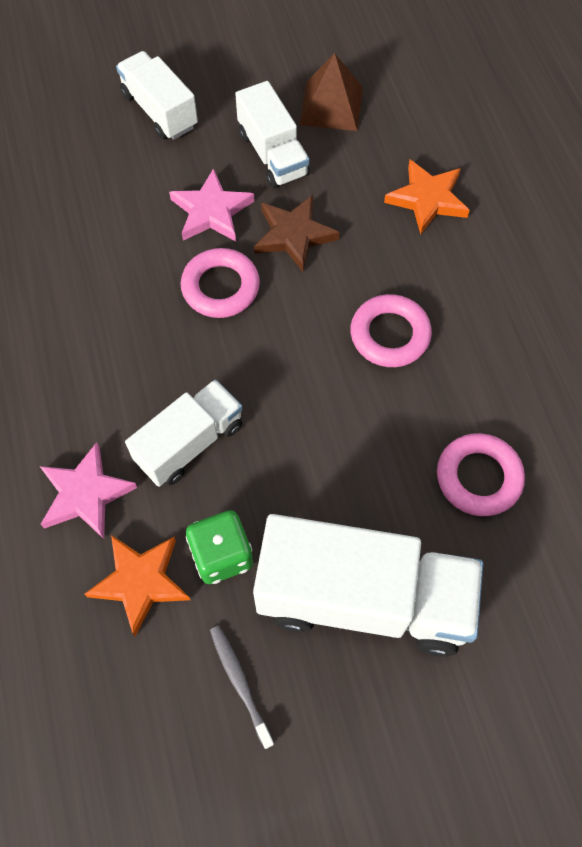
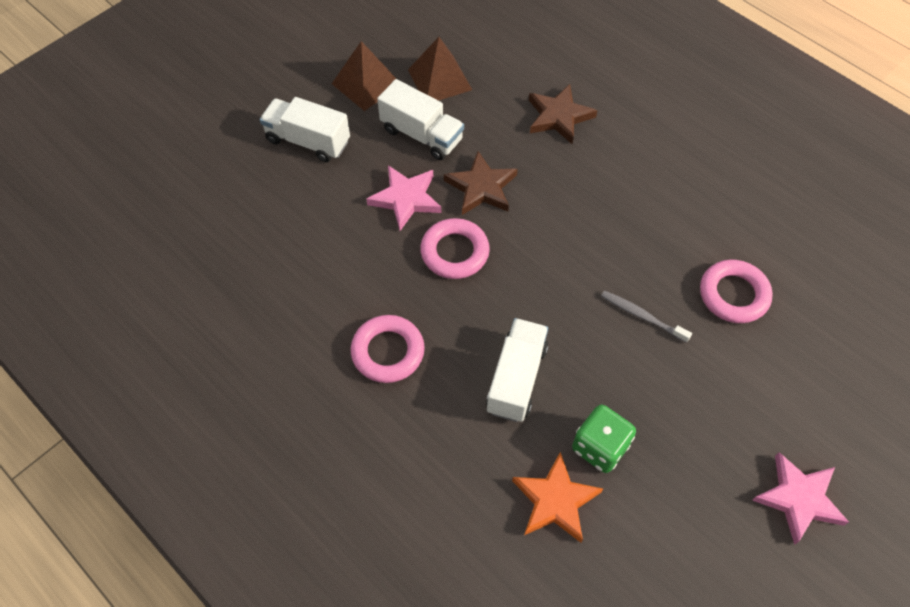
camera: 30 degrees left, 5 degrees down
pink star [40,442,137,539] -> pink star moved to [752,452,849,545]
grey toothbrush [210,626,274,749] -> grey toothbrush moved to [601,290,692,343]
white truck [253,514,483,657] -> none
pink ring [351,294,432,367] -> pink ring moved to [351,315,425,383]
orange star [384,160,470,235] -> brown star [529,84,598,144]
none -> brown pyramid [332,41,396,111]

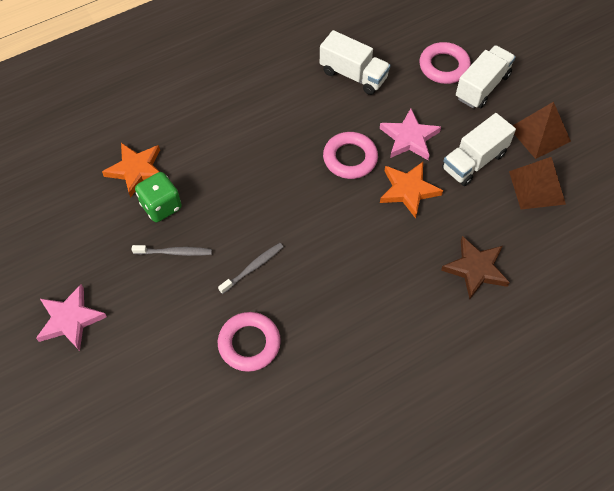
camera: 105 degrees right, 0 degrees up
pink ring [351,315,425,383] -> pink ring moved to [419,42,471,84]
brown star [444,151,518,215] -> orange star [380,162,443,218]
white truck [486,318,548,422] -> white truck moved to [320,30,390,95]
none -> grey toothbrush [132,245,212,256]

